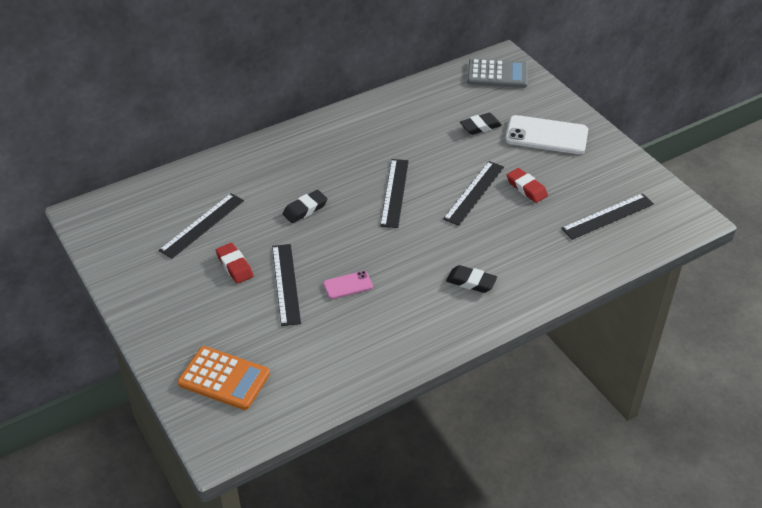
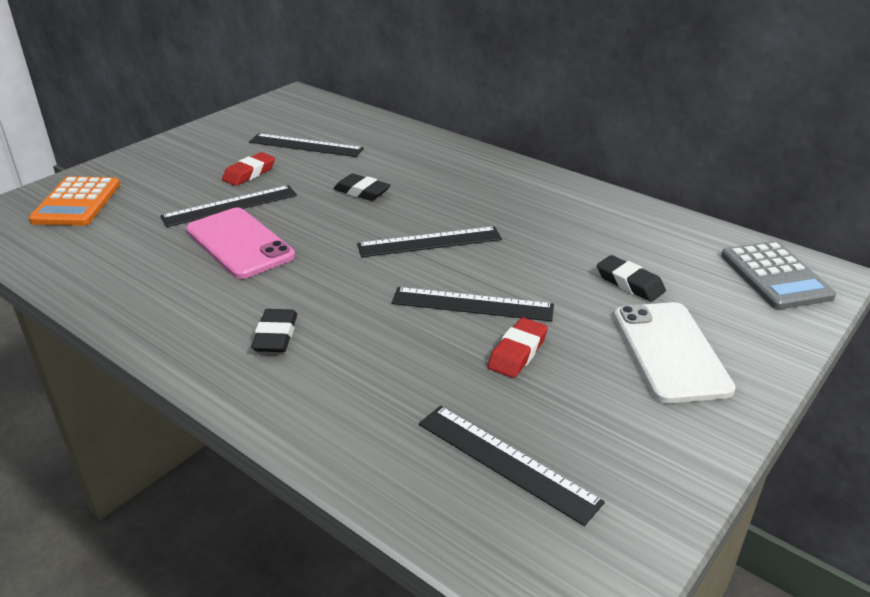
camera: 70 degrees right, 10 degrees down
pink phone [323,271,373,299] -> pink phone [186,208,295,279], size x1.98

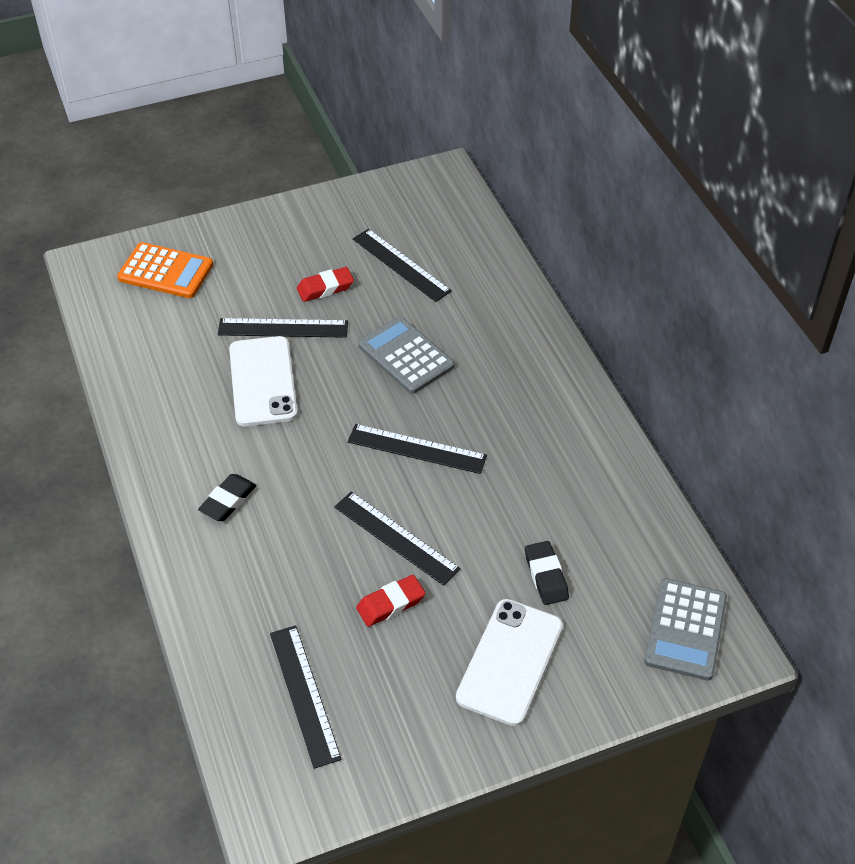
camera: 30 degrees right, 15 degrees up
orange calculator [29,176,120,226] -> orange calculator turned 105 degrees counterclockwise [117,242,213,298]
pink phone [186,208,295,279] -> white phone [229,336,298,426]
black eraser [333,174,391,201] -> grey calculator [358,317,454,394]

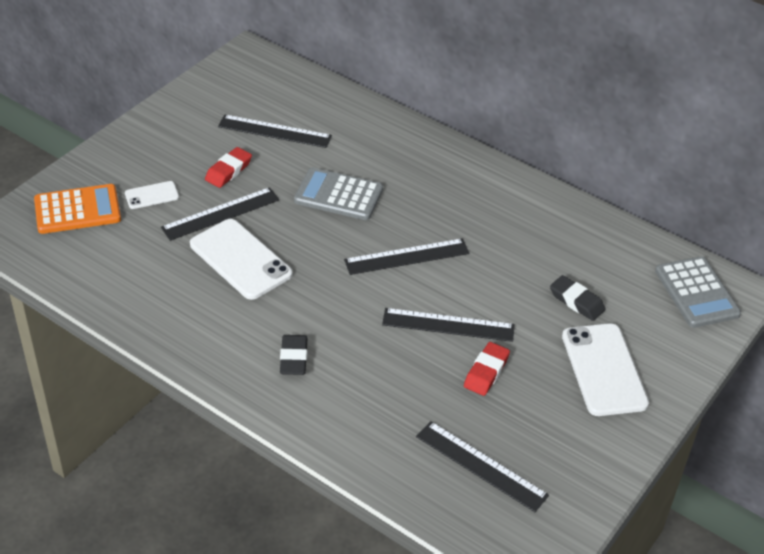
camera: 35 degrees left, 5 degrees down
none -> white phone [125,181,179,209]

